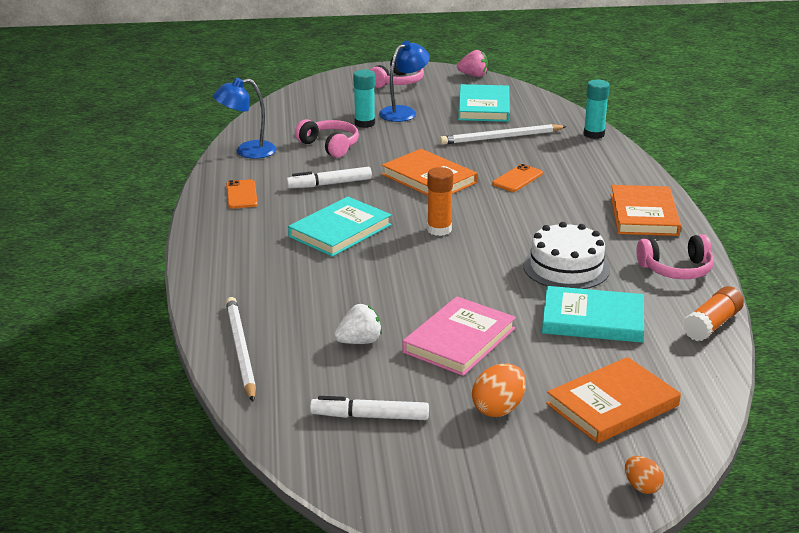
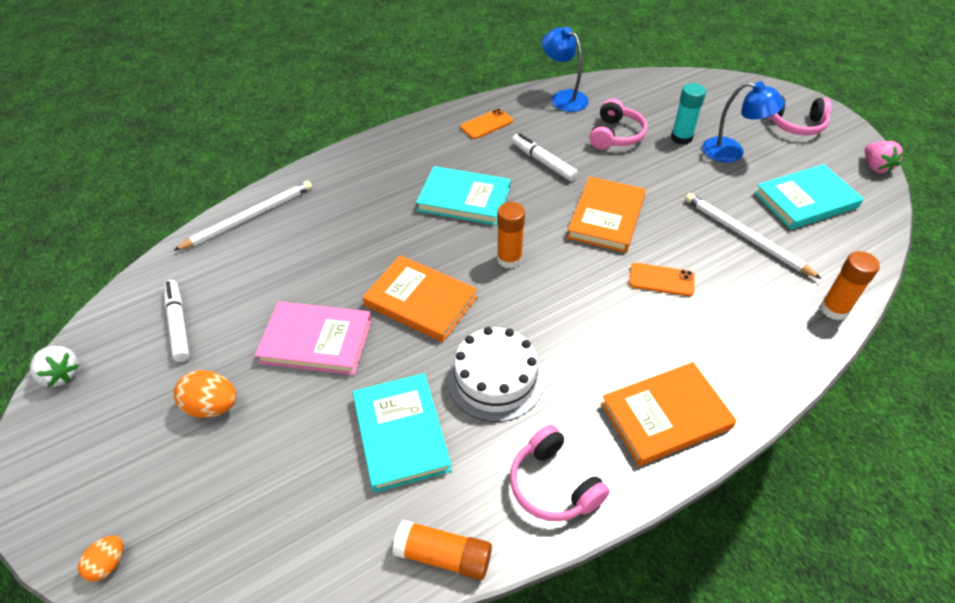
camera: 65 degrees right, 20 degrees up
white strawberry [334,304,382,344] -> white strawberry moved to [30,346,79,387]
orange book [546,357,681,443] -> orange book moved to [363,255,477,342]
turquoise glue stick [583,80,610,139] -> orange glue stick [820,251,880,320]

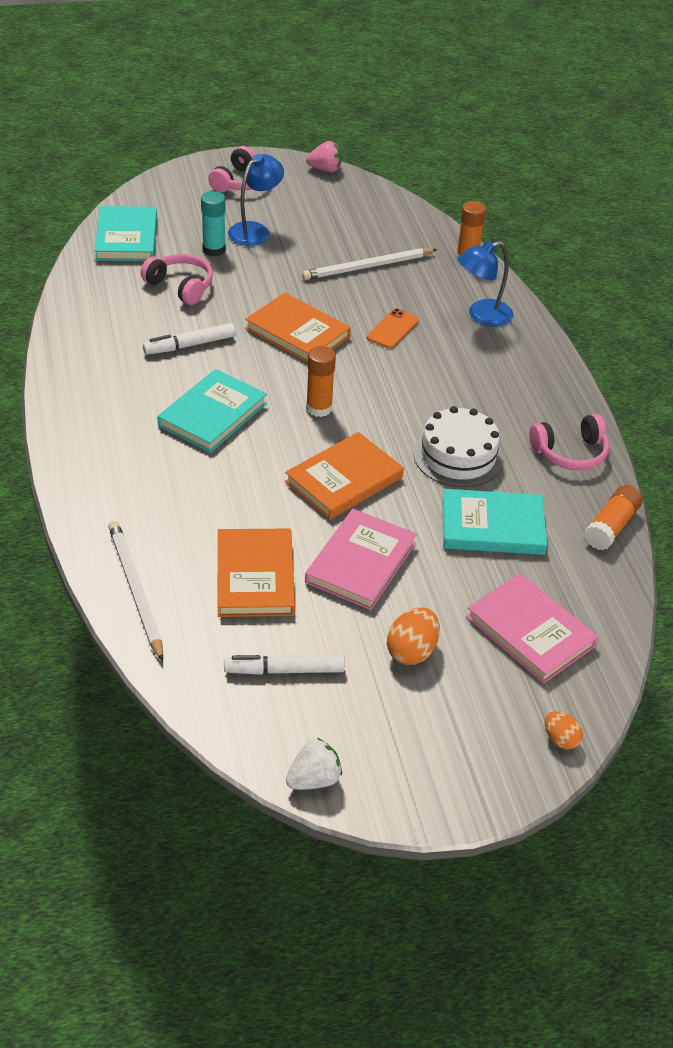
camera: 75 degrees left, 5 degrees down
orange phone [460,109,513,139] -> none
blue lamp [542,27,589,112] -> blue lamp moved to [458,241,513,327]
orange book [601,362,737,466] -> orange book moved to [217,528,295,617]
turquoise book [754,164,864,230] -> turquoise book moved to [94,206,157,261]
none -> pink book [466,573,598,684]

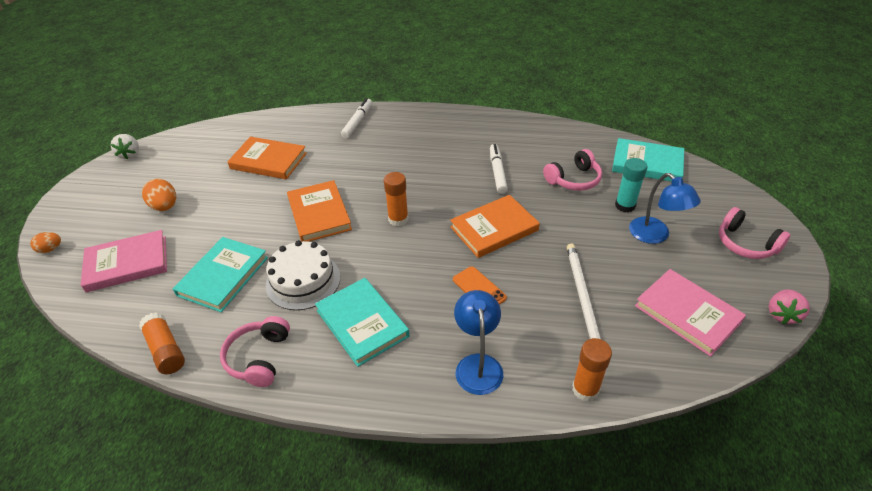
camera: 115 degrees right, 0 degrees up
white pencil [108,521,163,662] -> none
turquoise book [158,369,267,453] -> turquoise book moved to [315,278,410,367]
white marker [224,654,345,675] -> white marker moved to [341,98,372,139]
pink book [305,509,417,610] -> pink book moved to [635,269,746,357]

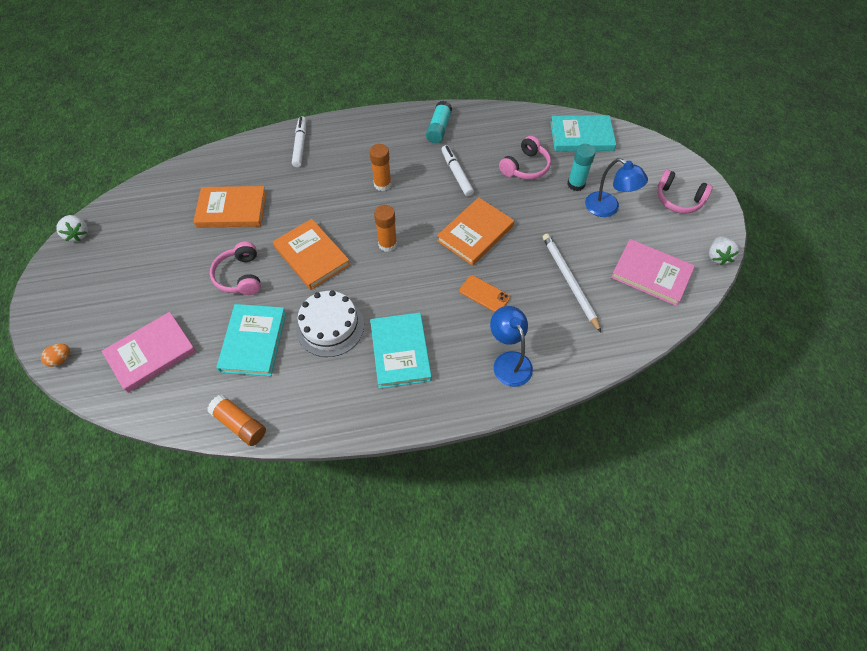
camera: 20 degrees left, 15 degrees up
orange egg [142,179,176,211] -> none
pink headphones [220,316,290,387] -> pink headphones moved to [210,242,261,295]
turquoise book [315,278,410,367] -> turquoise book turned 45 degrees clockwise [370,313,432,389]
orange glue stick [572,338,612,401] -> orange glue stick moved to [370,144,392,191]
pink strawberry [769,289,810,324] -> white strawberry [709,236,739,265]
none -> turquoise glue stick [426,101,452,144]

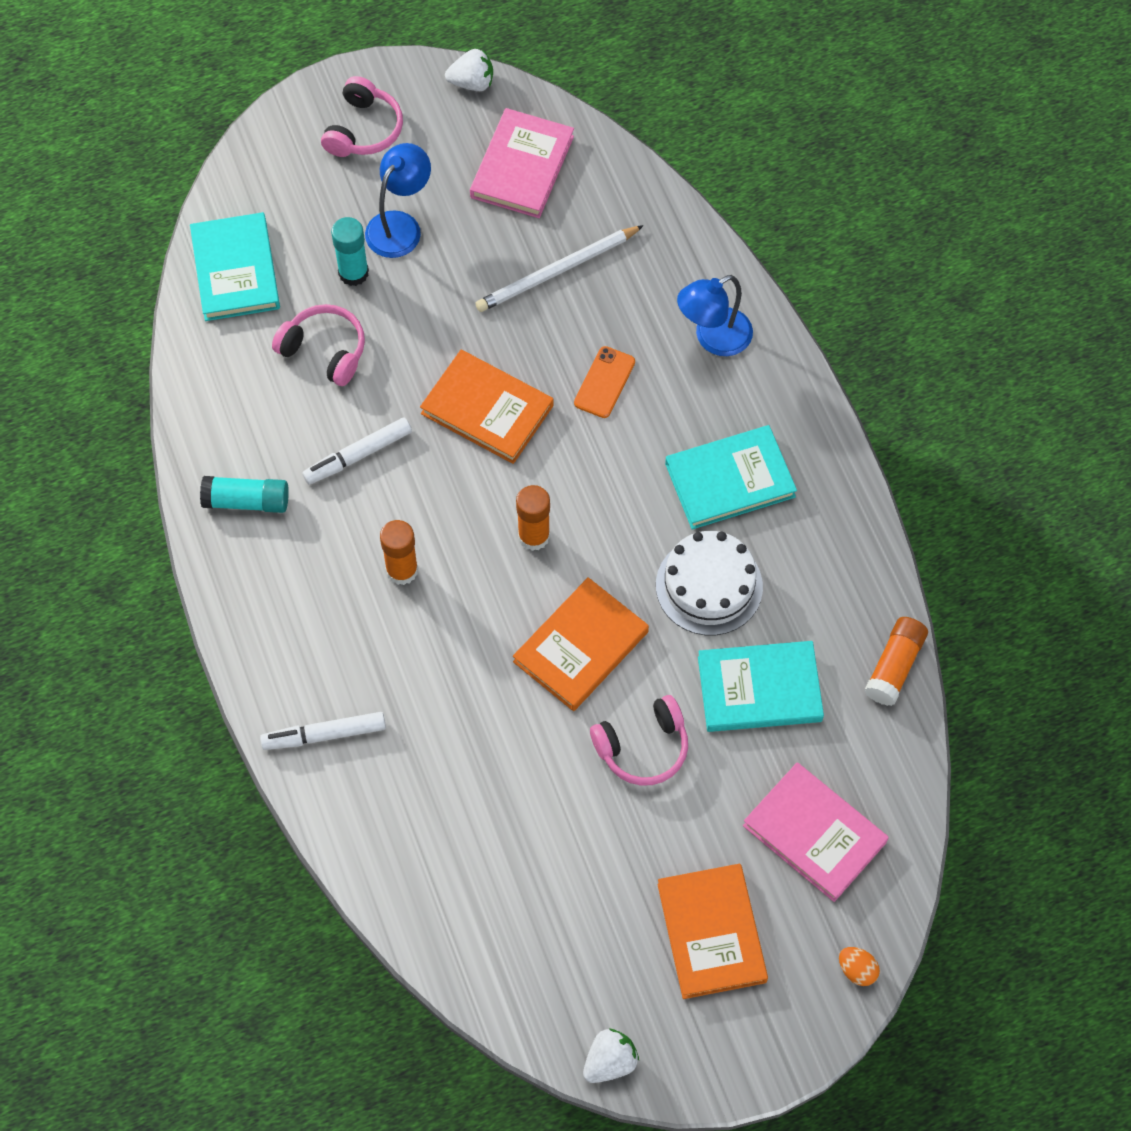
camera: 100 degrees left, 5 degrees up
orange book [193,186,266,228] -> orange book moved to [657,864,768,999]

